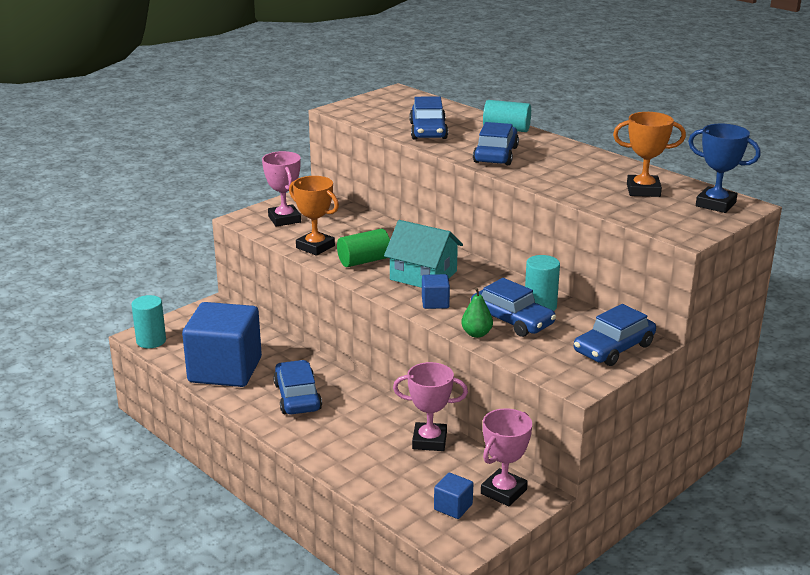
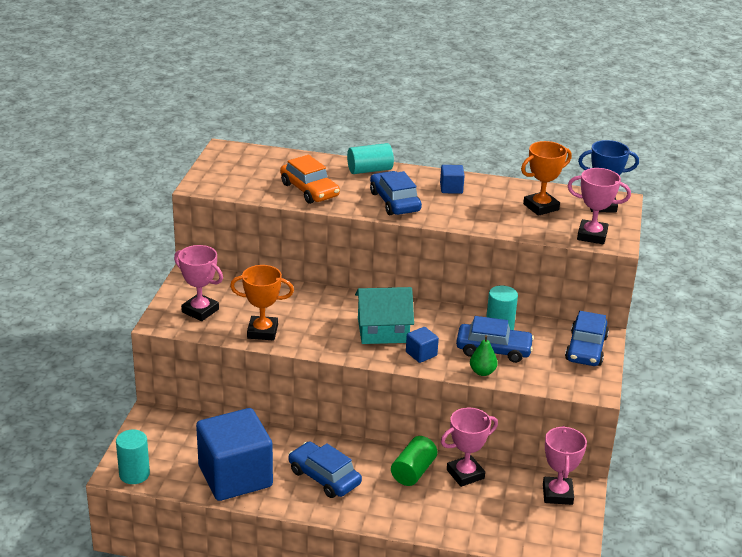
camera: 35 degrees left, 5 degrees up
green cylinder [337,229,390,267] -> green cylinder moved to [391,436,437,486]
blue car [409,96,448,139] -> orange car [280,155,340,204]
blue cube [434,473,473,519] -> blue cube moved to [440,165,465,194]
none -> pink trophy [567,168,631,244]

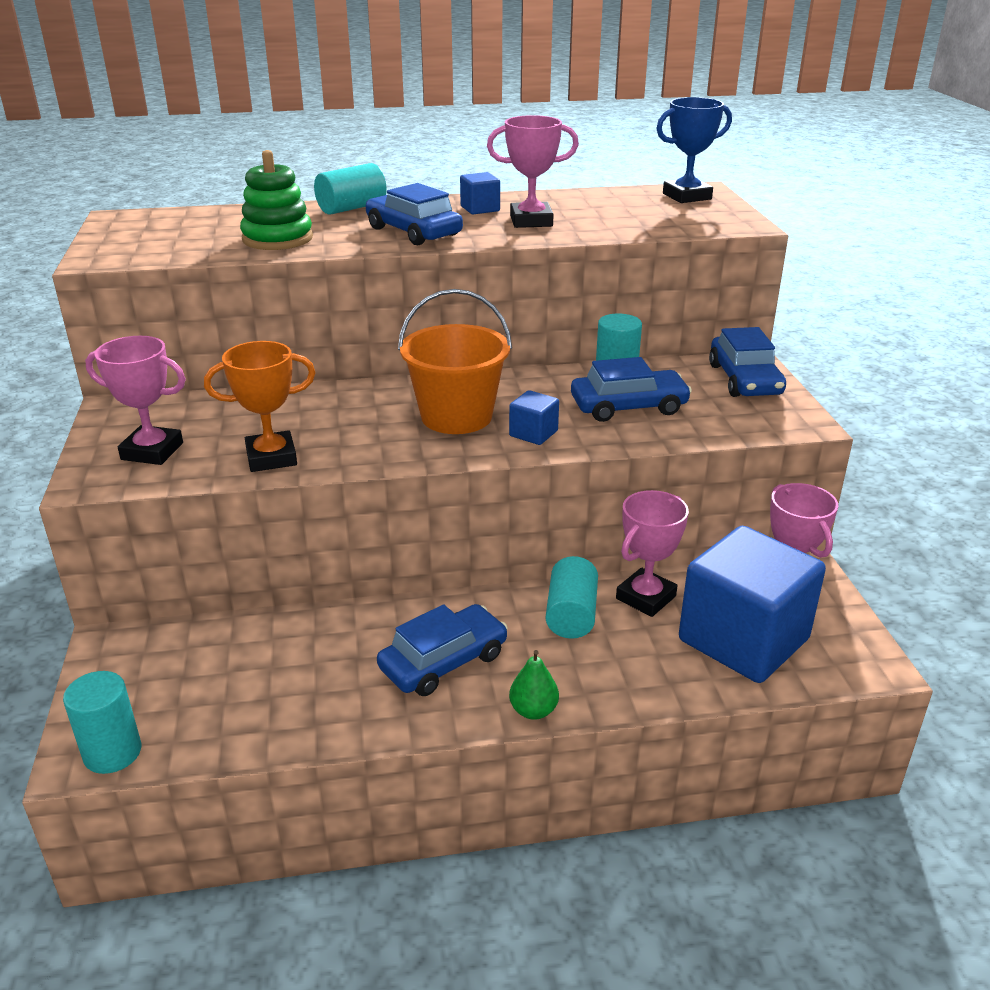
camera: 20 degrees left, 0 degrees up
blue cube [196,408,273,501] -> blue cube moved to [679,526,826,683]
orange car [280,155,340,204] -> green stacking toy [240,150,313,250]
blue car [288,441,362,498] -> blue car turned 120 degrees clockwise [377,604,508,696]
turquoise house [355,287,414,344] -> orange bucket [398,289,512,434]
green cylinder [391,436,437,486] -> turquoise cylinder [546,556,598,639]
green pear [470,335,498,376] -> green pear moved to [509,650,559,720]
orange trophy [521,141,572,216] -> none
pink trophy [567,168,631,244] -> pink trophy moved to [487,115,579,228]

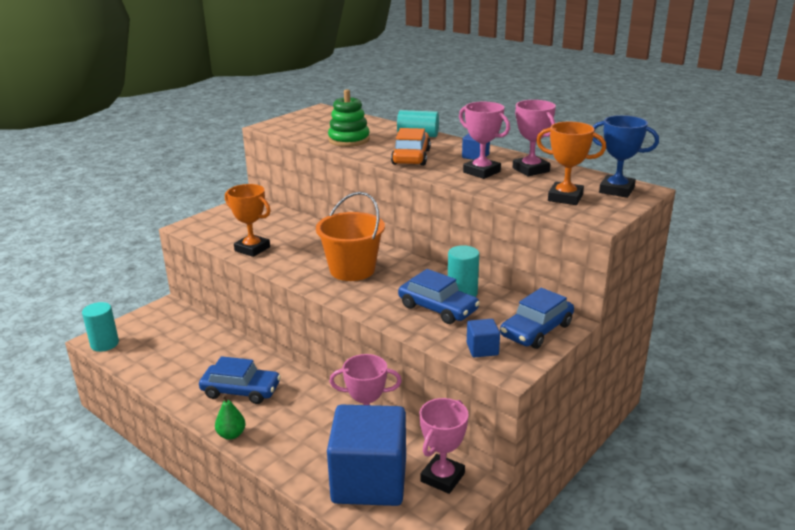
camera: 50 degrees right, 5 degrees down
pink trophy [85,336,186,465] -> pink trophy moved to [512,100,556,176]
blue car [366,183,463,245] -> orange car [391,128,431,166]
blue cube [509,390,559,445] -> blue cube moved to [467,319,500,357]
turquoise cylinder [546,556,598,639] -> none
none -> orange trophy [536,122,606,205]

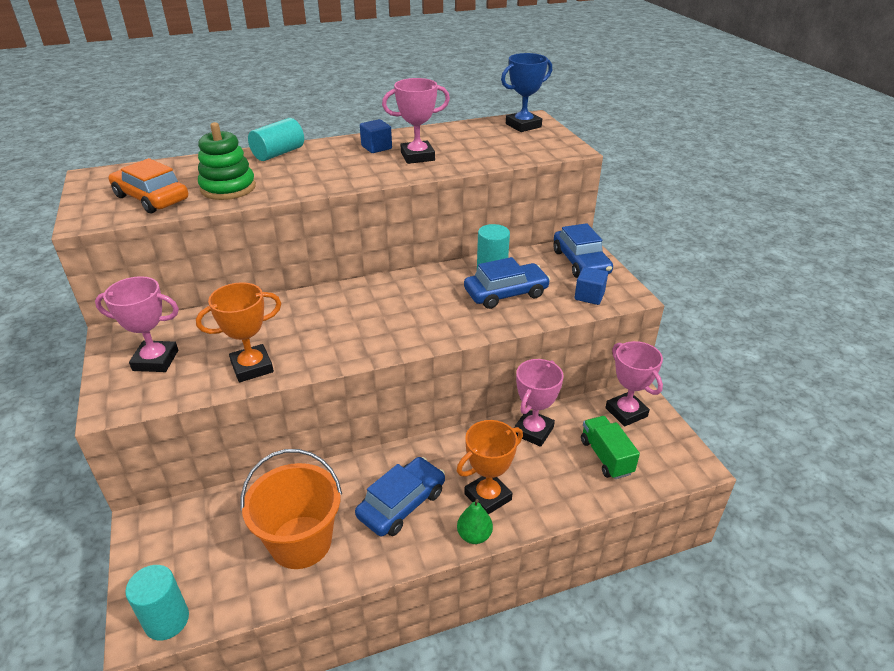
camera: 60 degrees left, 10 degrees up
orange bucket [316,192,385,281] -> orange bucket moved to [241,449,342,569]
blue cube [327,405,406,506] -> green truck [581,416,640,479]
orange car [391,128,431,166] -> orange car moved to [108,158,188,213]
pink trophy [512,100,556,176] -> pink trophy moved to [95,276,179,372]
orange trophy [536,122,606,205] -> orange trophy moved to [457,420,523,515]

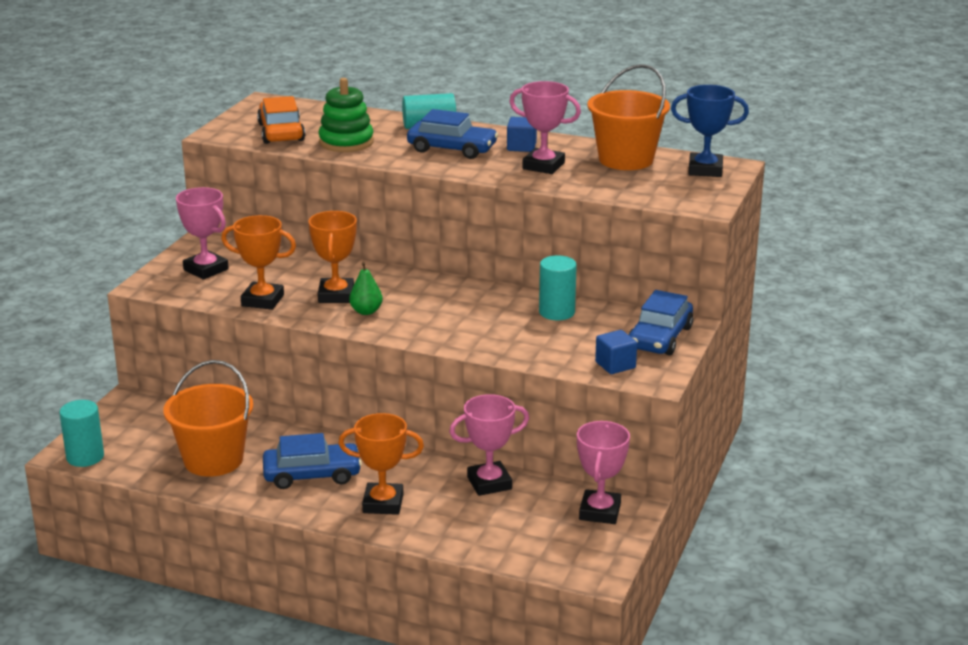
camera: 40 degrees right, 10 degrees down
green pear [457,499,493,544] -> green pear moved to [349,262,383,315]
blue car [464,257,551,309] -> blue car moved to [407,109,498,159]
green truck [581,416,640,479] -> none
none -> orange trophy [309,211,357,303]
none -> orange bucket [587,64,670,170]

